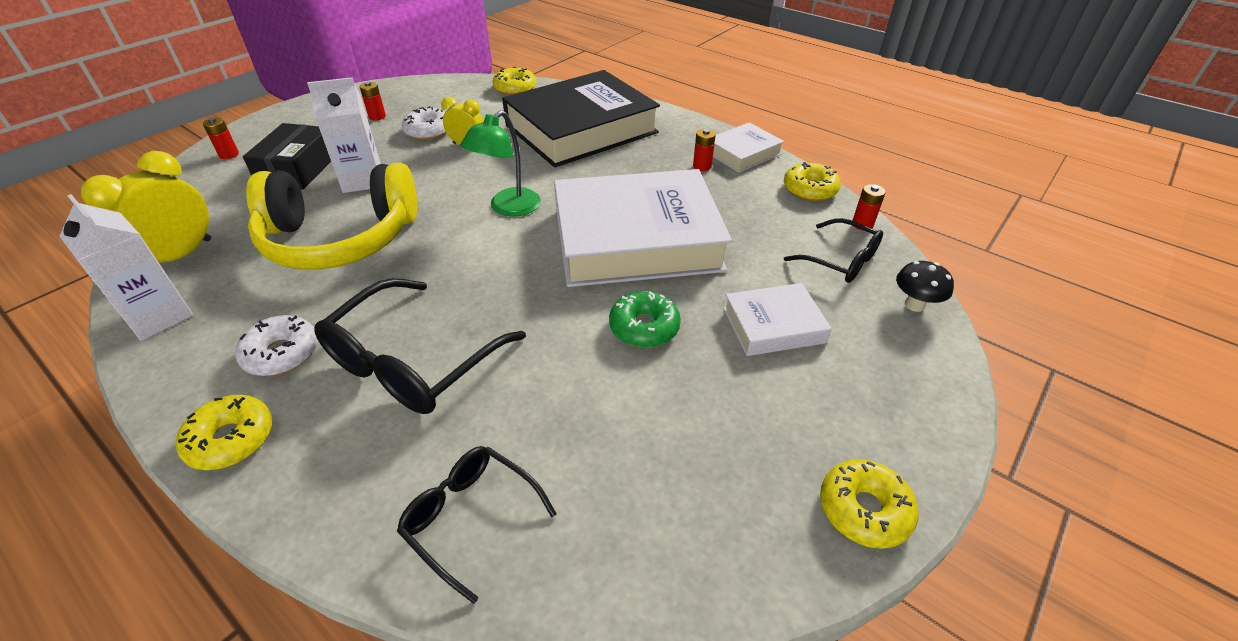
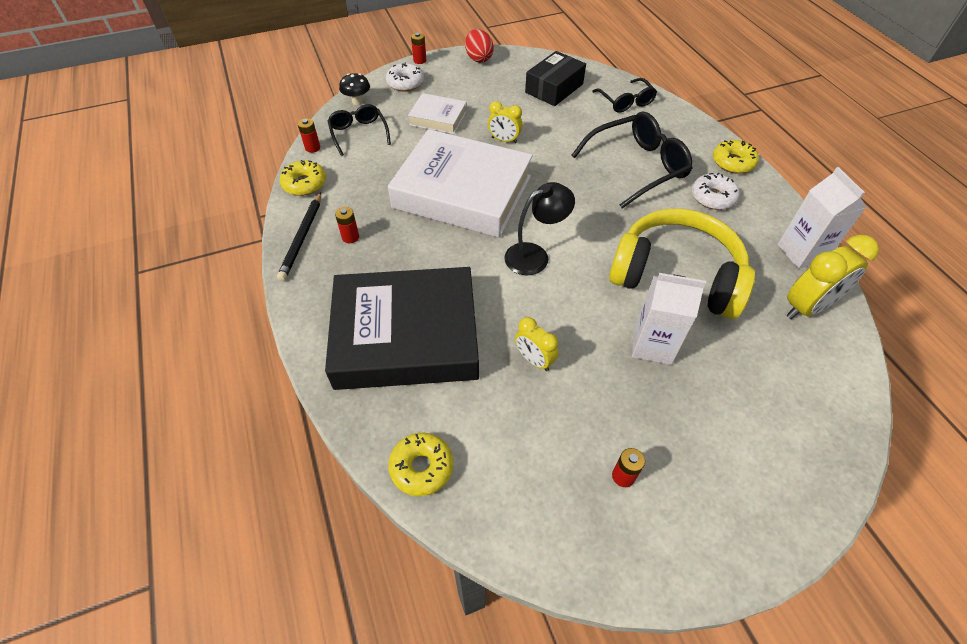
camera: 150 degrees left, 10 degrees up
red battery [203,117,239,159] -> red battery moved to [411,32,426,64]
black box [243,123,331,190] -> black box moved to [525,51,586,106]
white donut [402,106,446,140] -> white donut moved to [386,62,424,91]
green lamp [461,110,541,217] -> black lamp [504,182,575,275]
green donut [609,291,681,348] -> yellow clock [488,101,523,143]
white book [713,122,784,173] -> black pencil [277,192,321,281]
yellow donut [820,459,918,549] -> red egg [465,29,494,63]

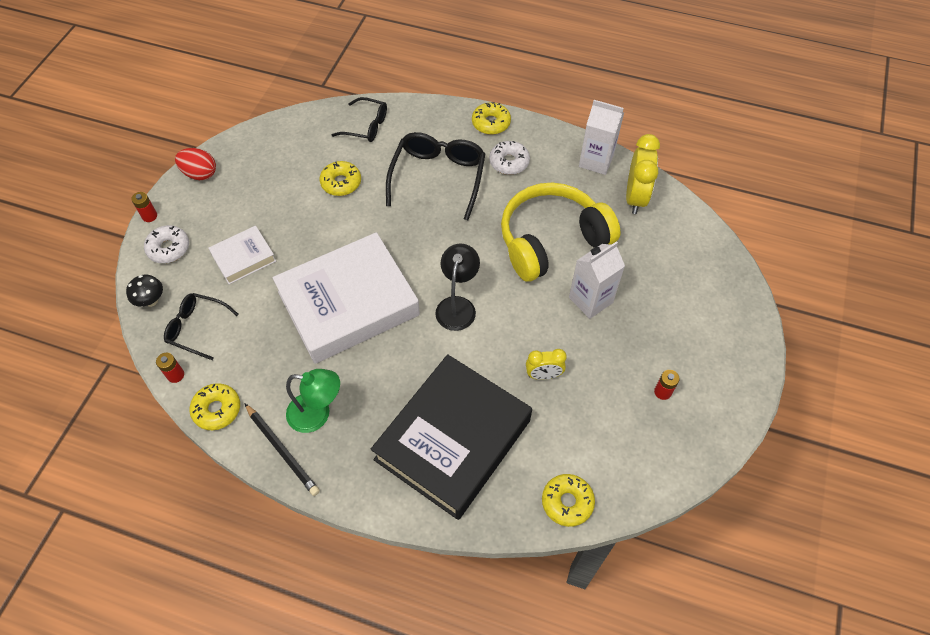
camera: 50 degrees left, 5 degrees up
red battery [335,207,359,243] -> green lamp [286,369,340,433]
yellow clock [488,101,523,143] -> none
black box [525,51,586,106] -> none
none -> yellow donut [320,161,361,196]

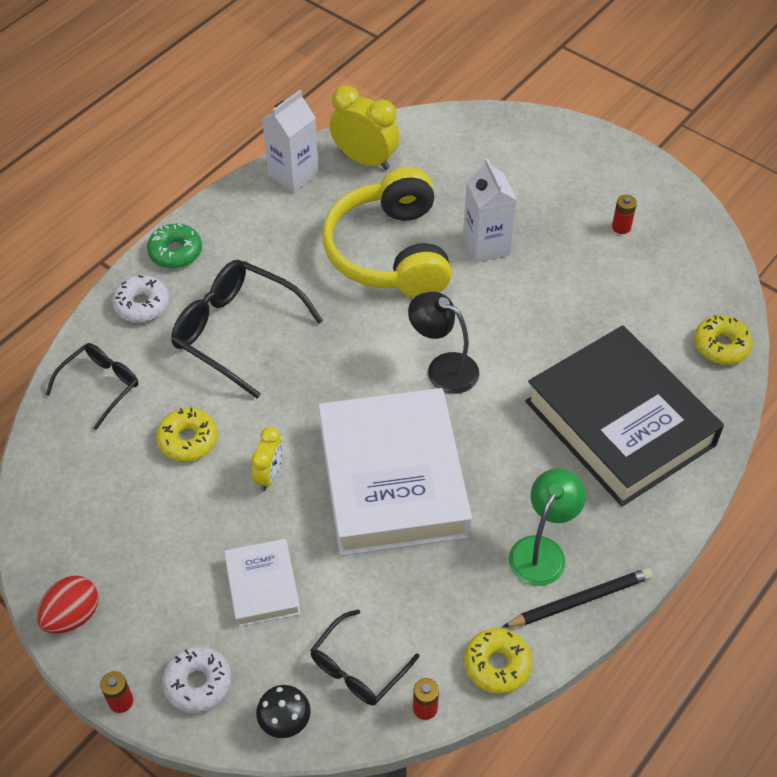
camera: 70 degrees left, 5 degrees down
yellow donut [472,102,511,135] -> green donut [147,223,202,269]
white donut [489,141,530,175] -> white donut moved to [112,275,169,323]
yellow clock [526,349,567,380] -> yellow clock moved to [251,427,283,491]

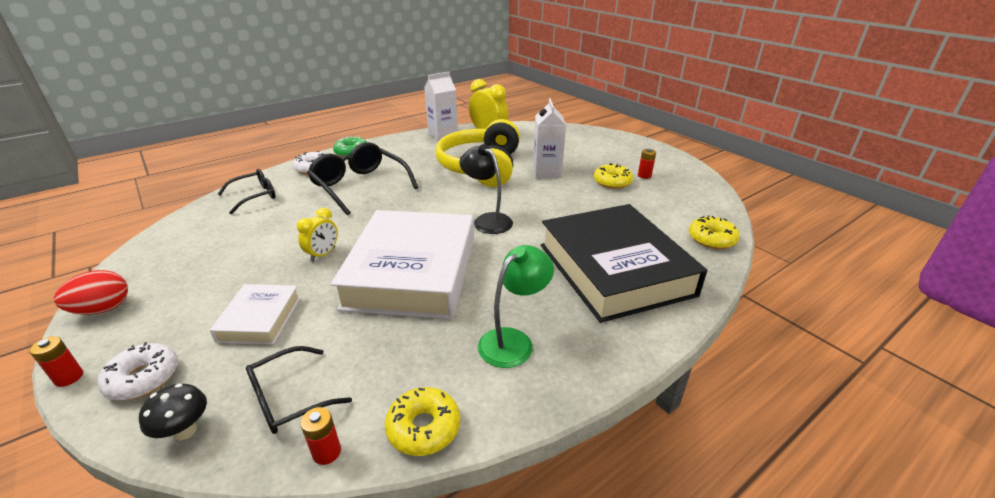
camera: 15 degrees right, 20 degrees down
yellow donut [156,408,218,462] -> yellow donut moved to [594,163,633,189]
black pencil [502,568,653,627] -> none

